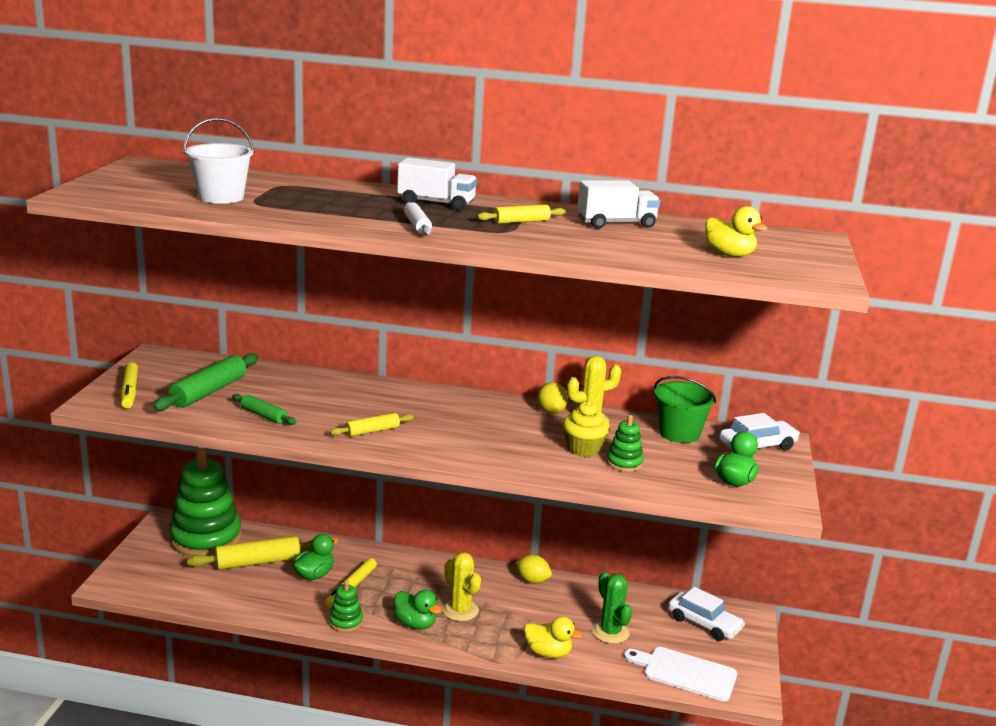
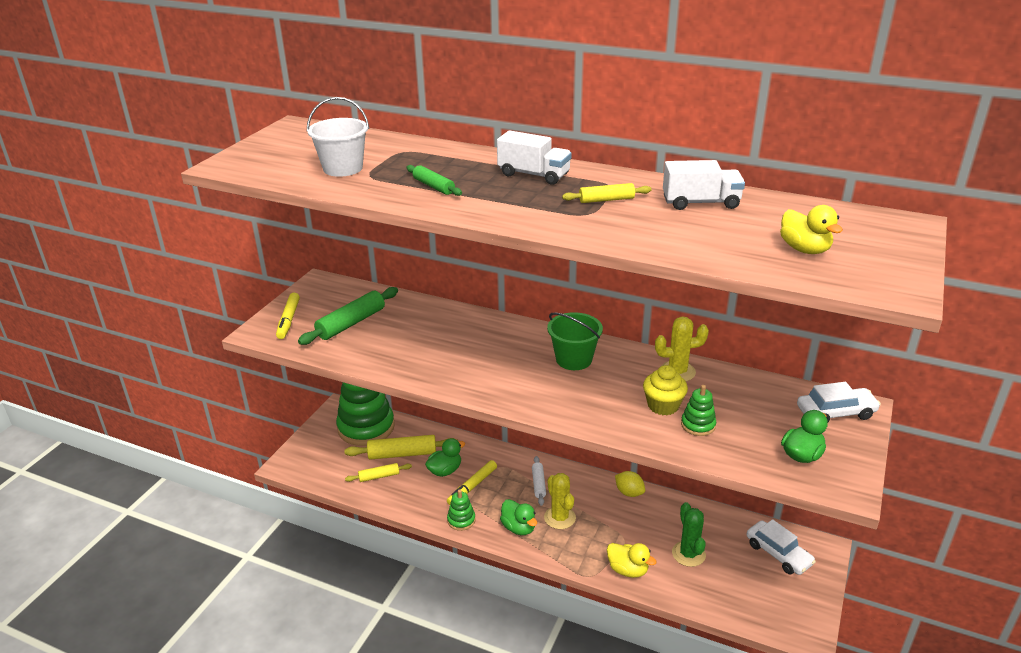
camera: 15 degrees right, 10 degrees up
green rolling pin [232,394,297,425] -> green rolling pin moved to [407,165,462,196]
yellow rolling pin [330,413,414,437] -> yellow rolling pin moved to [345,463,412,482]
white rolling pin [404,202,432,235] -> white rolling pin moved to [532,456,546,506]
yellow lemon [537,382,568,414] -> none
white cutting board [624,647,737,701] -> none
green bucket [654,376,716,443] -> green bucket moved to [547,312,603,370]

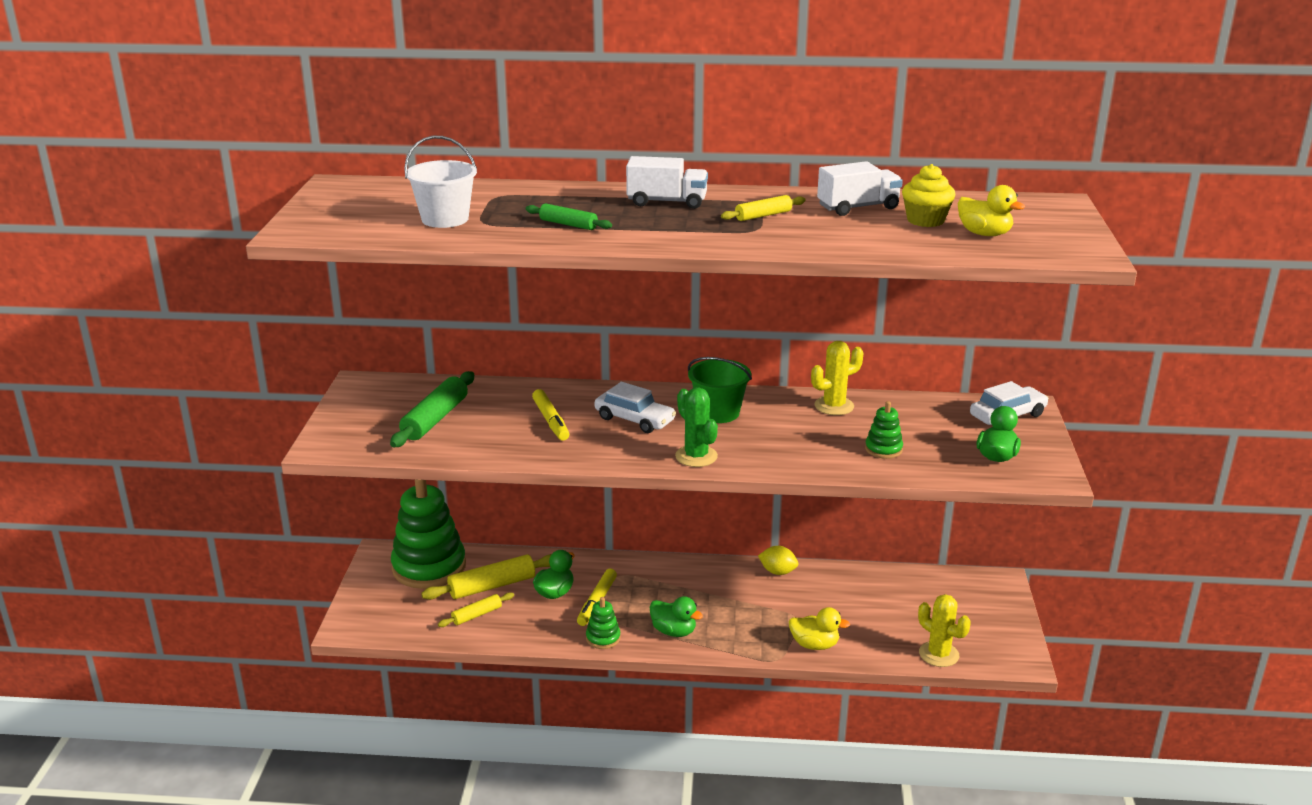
camera: 20 degrees left, 5 degrees down
yellow marker [276,293,300,339] -> yellow marker moved to [532,389,569,441]
white rolling pin [532,456,546,506] -> none
yellow cactus [544,473,576,529] -> yellow cactus moved to [918,594,971,667]
yellow cupcake [643,365,688,415] -> yellow cupcake moved to [902,164,955,227]
green cactus [672,502,706,567] -> green cactus moved to [675,387,718,467]
white car [747,519,816,575] -> white car moved to [595,382,676,433]

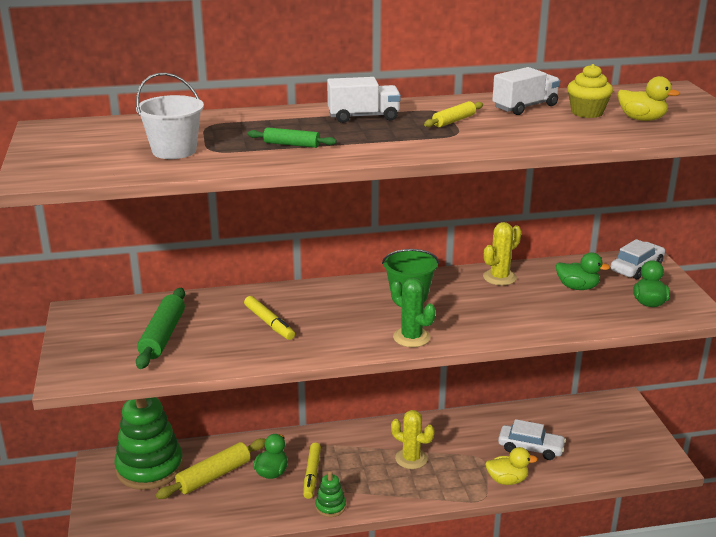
camera: 15 degrees left, 0 degrees up
yellow rolling pin [438,592,514,627] -> none
white car [595,382,676,433] -> white car moved to [498,419,566,460]
green duck [649,596,703,637] -> green duck moved to [556,252,610,290]
yellow lemon [758,546,798,575] -> none
green stacking toy [865,401,903,459] -> none
yellow cactus [918,594,971,667] -> yellow cactus moved to [391,410,435,469]

